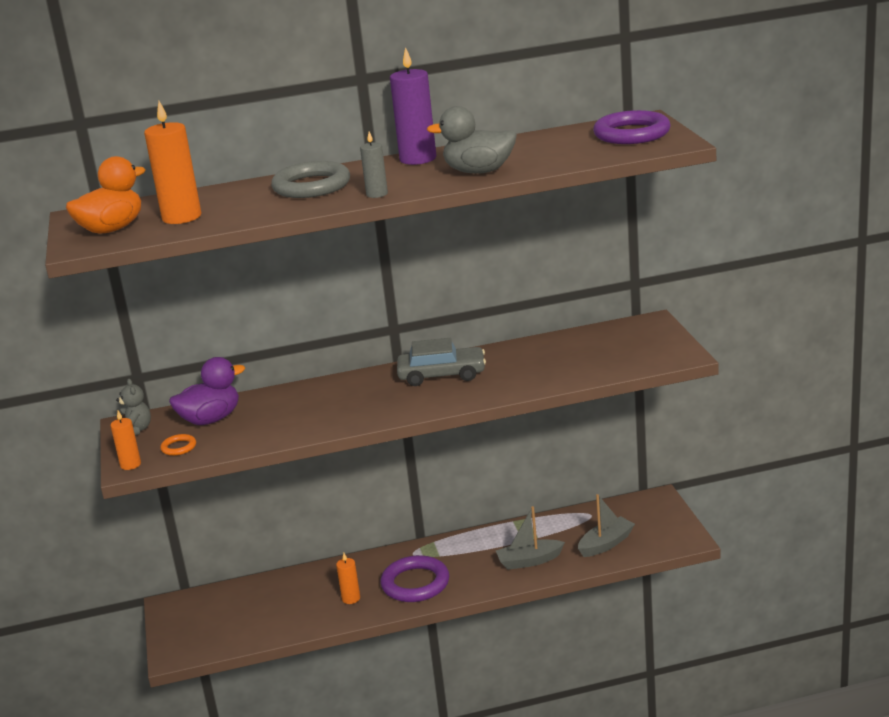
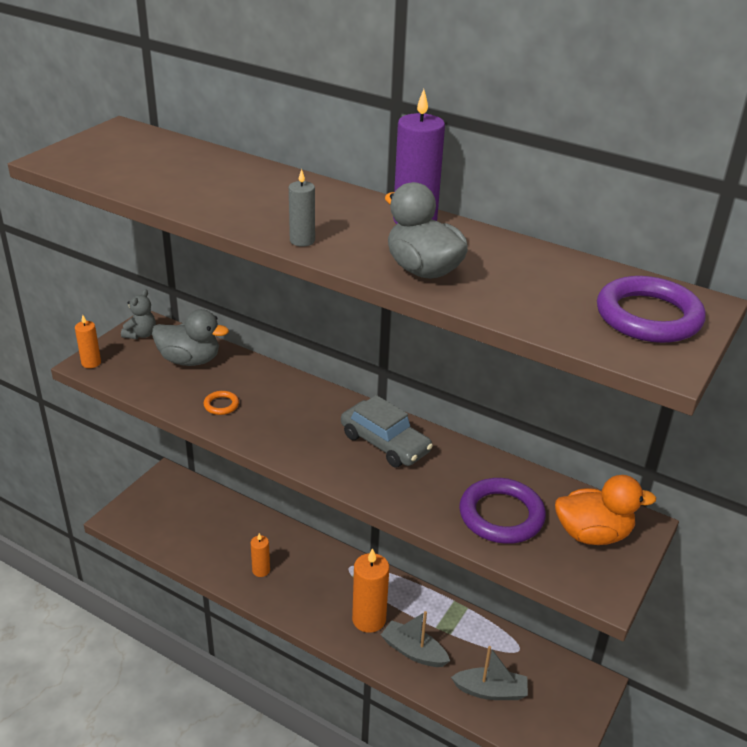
camera: 40 degrees right, 10 degrees up
orange duck [66,156,146,234] -> orange duck moved to [555,475,656,545]
orange candle [144,101,201,224] -> orange candle moved to [352,548,389,633]
orange ring [160,434,196,456] -> orange ring moved to [203,391,239,415]
purple duck [169,357,245,425] -> grey duck [152,309,229,366]
grey ring [271,161,350,198] -> none
purple ring [381,555,449,602] -> purple ring moved to [459,478,546,544]

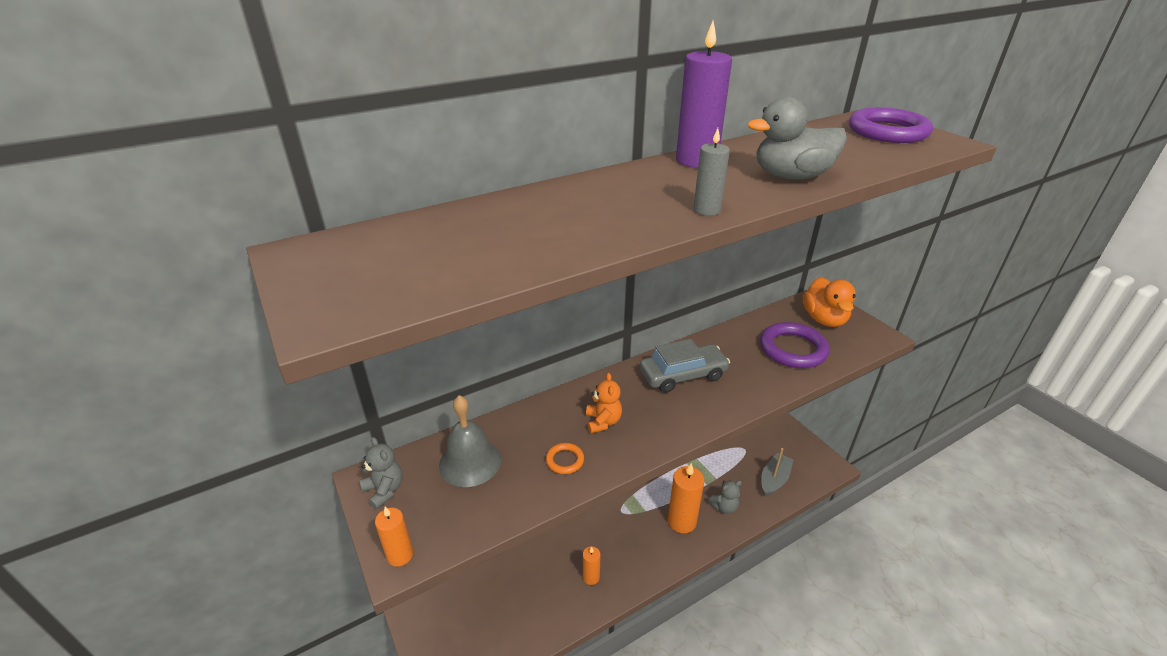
camera: 60 degrees left, 0 degrees up
grey duck [152,309,229,366] -> grey bell [439,395,501,487]
grey boat [381,611,450,667] -> grey teddy bear [708,480,742,514]
orange duck [555,475,656,545] -> orange duck turned 150 degrees clockwise [803,277,856,327]
none -> orange teddy bear [586,373,622,433]

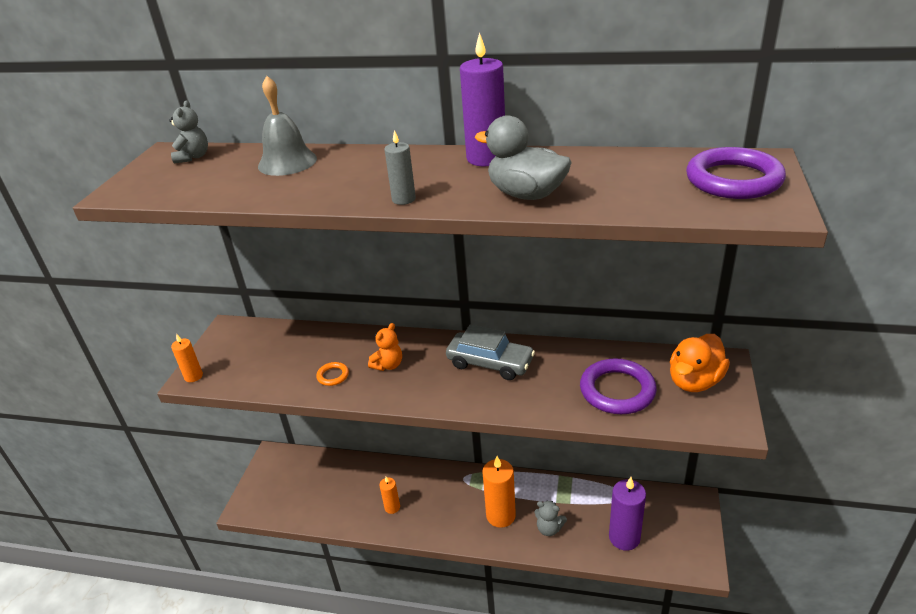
camera: 45 degrees right, 0 degrees up
grey teddy bear [360,437,403,509] -> grey teddy bear moved to [169,101,208,164]
grey bell [439,395,501,487] -> grey bell moved to [258,76,317,176]
grey boat [761,448,793,496] -> purple candle [609,477,646,551]

